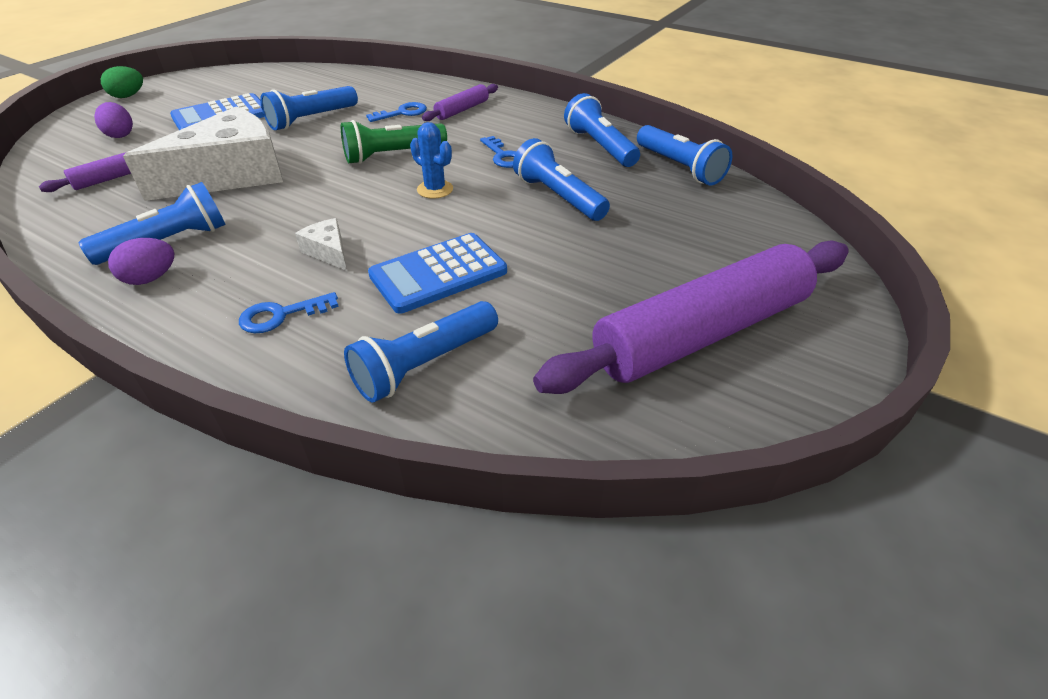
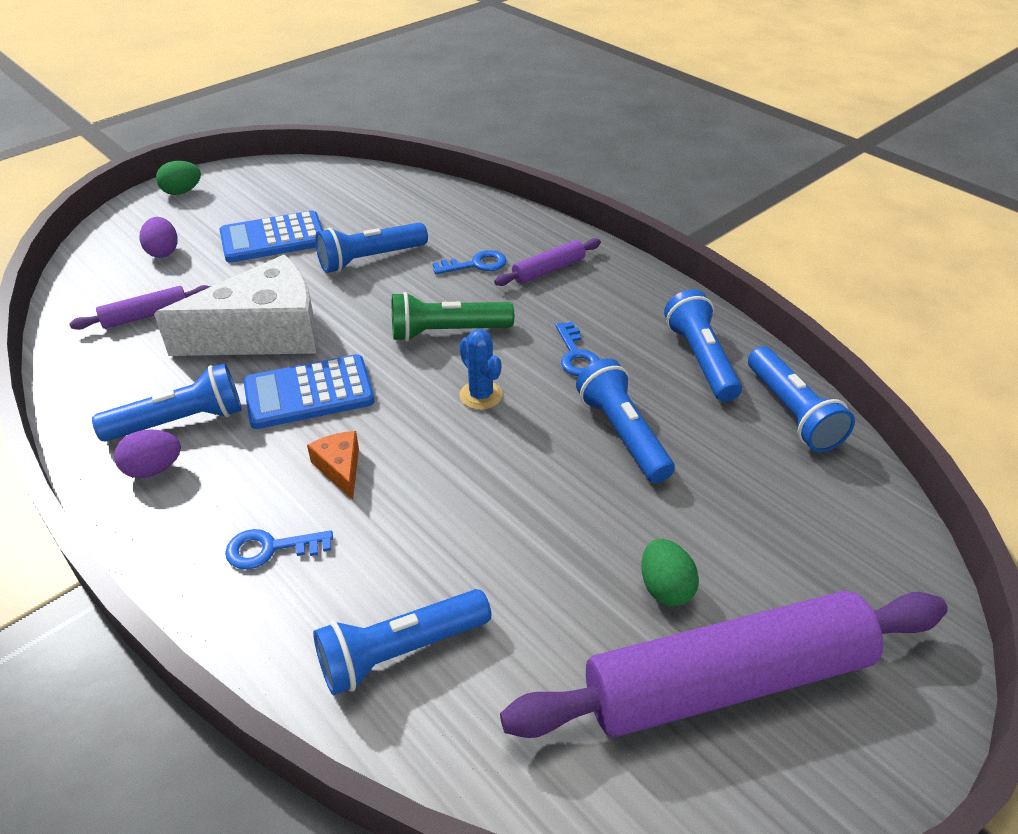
camera: 15 degrees right, 0 degrees up
white cheese [295,218,347,271] -> orange cheese [307,431,359,500]
blue calculator [368,233,507,314] -> blue calculator moved to [243,354,375,429]
none -> green egg [641,539,699,606]

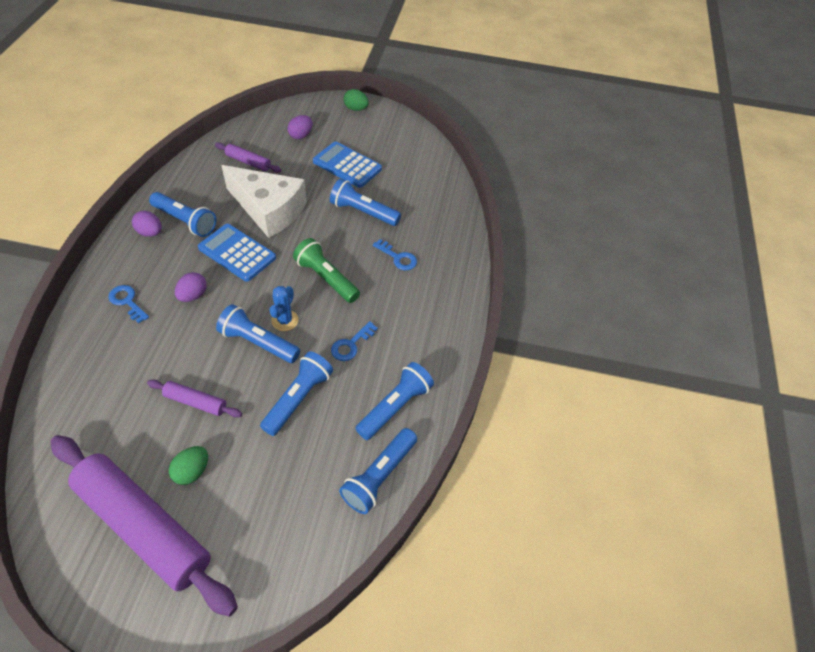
camera: 50 degrees right, 10 degrees up
orange cheese [307,431,359,500] -> purple egg [175,272,207,302]
blue flashlight [313,589,491,695] -> blue flashlight moved to [216,304,300,363]
purple rolling pin [494,238,601,286] -> purple rolling pin moved to [147,379,242,418]

